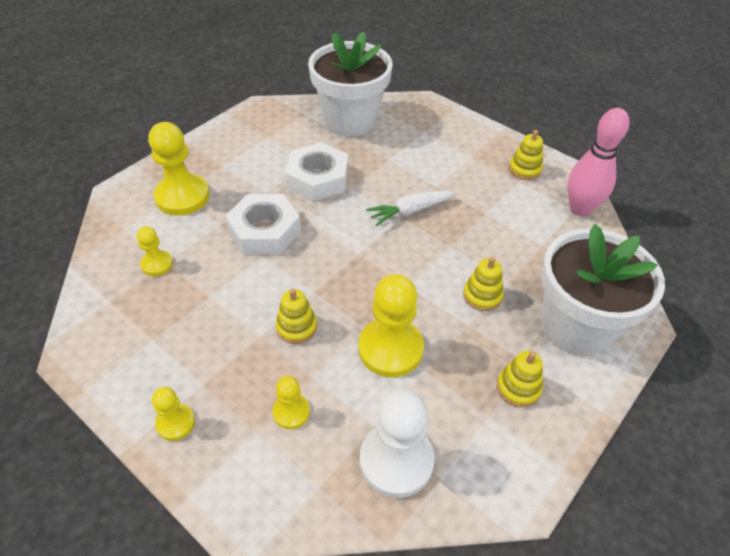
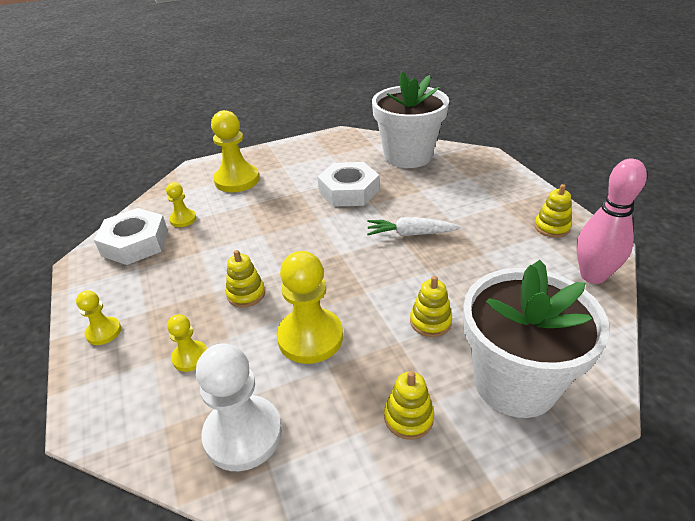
camera: 30 degrees right, 10 degrees down
white nut [226,194,301,254] -> white nut moved to [94,208,168,265]

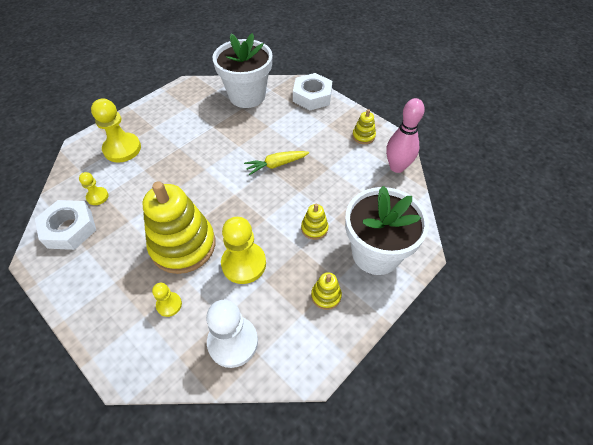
camera: 25 degrees left, 15 degrees up
yellow pawn [76,290,121,345] -> none
yellow stacking toy [226,250,265,307] -> yellow stacking toy [142,181,215,274], size x2.34
white nut [317,162,379,207] -> white nut moved to [293,73,332,110]
white carrot [367,217,461,236] -> yellow carrot [244,151,309,175]

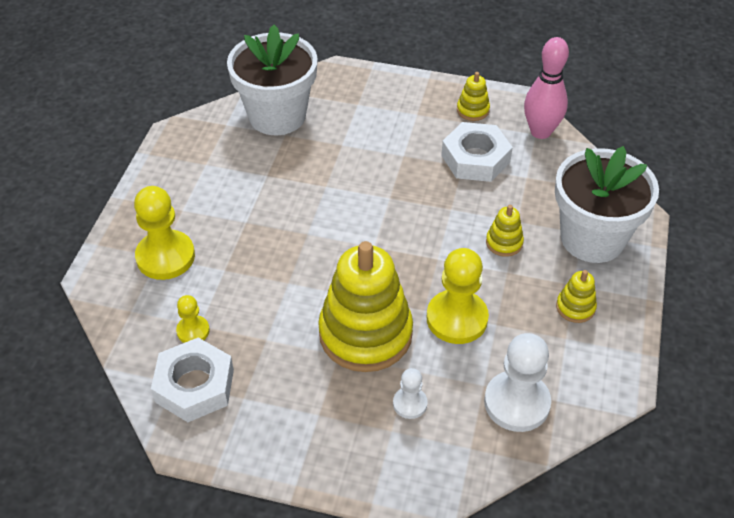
camera: 30 degrees left, 5 degrees down
yellow pawn [152,283,182,317] -> white pawn [393,368,428,419]
yellow carrot [244,151,309,175] -> none
white nut [293,73,332,110] -> white nut moved to [441,122,513,182]

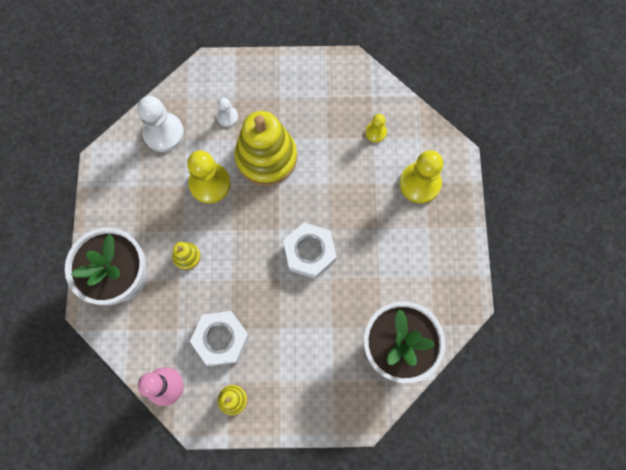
camera: 165 degrees right, 25 degrees up
white nut [151,337,234,422] -> white nut moved to [283,222,337,279]
yellow stacking toy [556,270,597,323] -> none

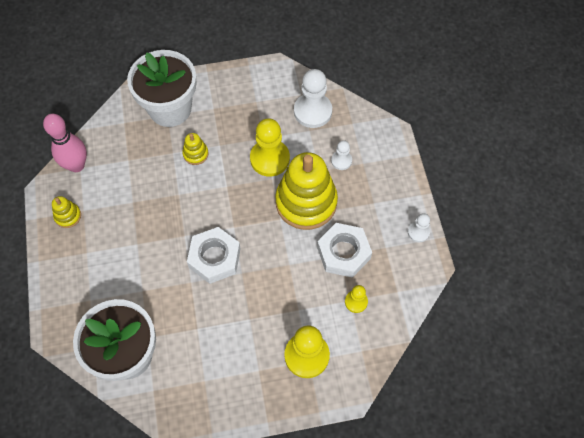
camera: 80 degrees right, 10 degrees down
white nut [190,311,249,366] -> white nut moved to [317,223,372,278]
none -> white pawn [408,213,430,242]

